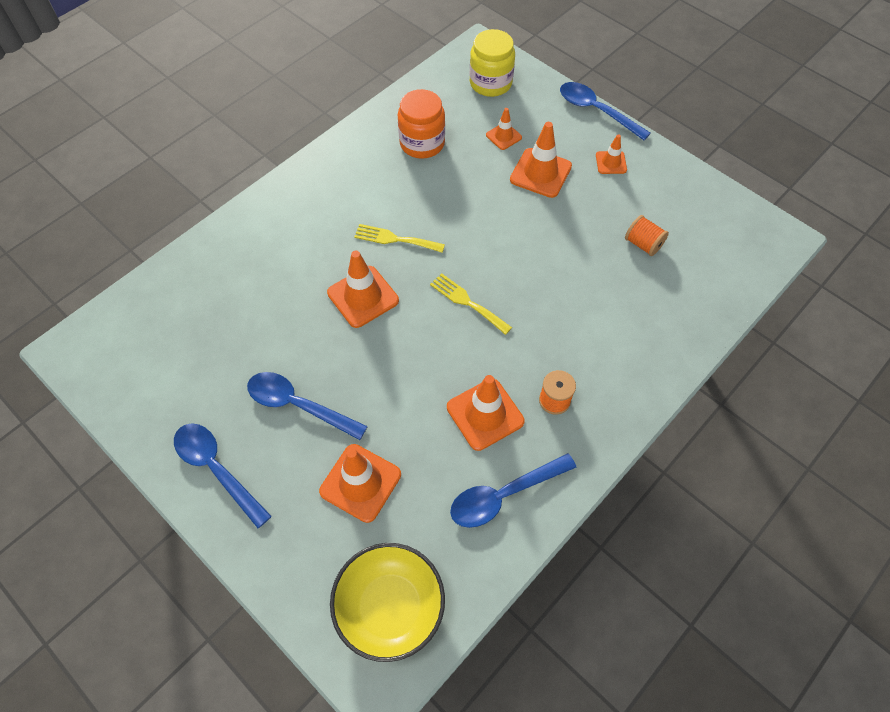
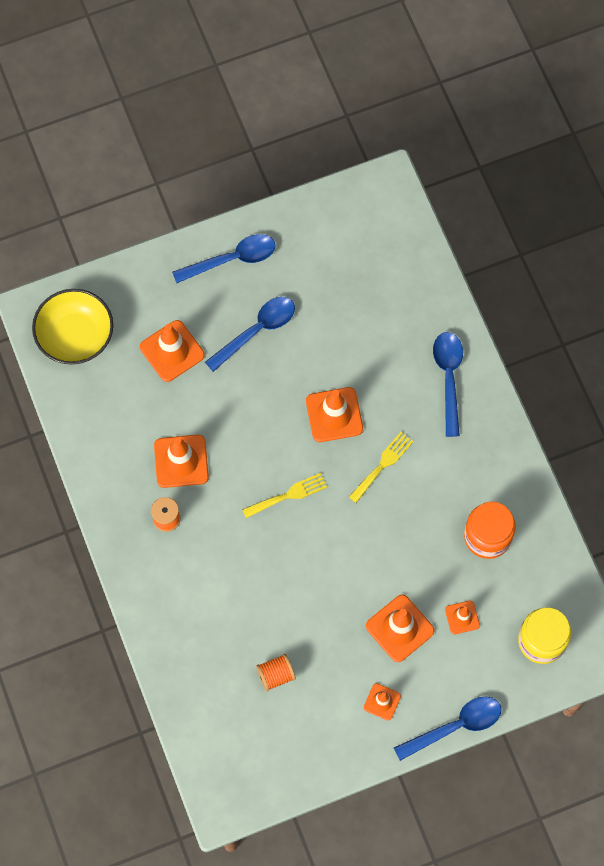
camera: 115 degrees right, 10 degrees up
blue spoon [450,453,576,528] -> blue spoon moved to [433,332,463,437]

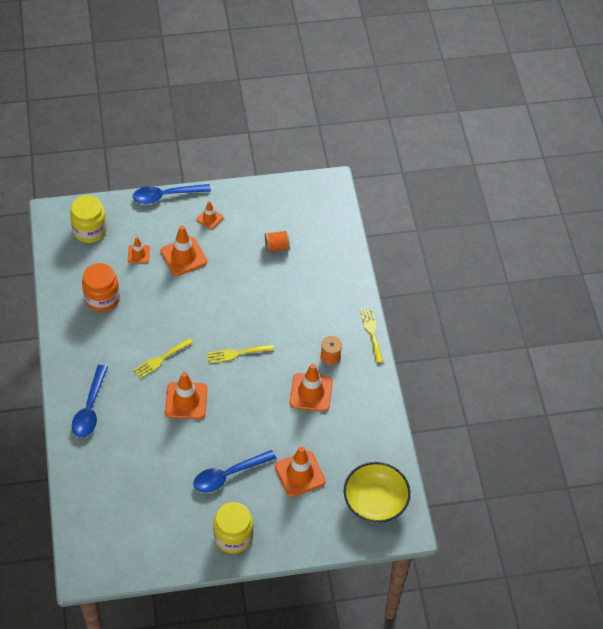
camera: 170 degrees left, 15 degrees down
blue spoon [172,234,276,283] -> yellow jar [213,502,253,554]
none -> yellow fork [360,307,384,363]

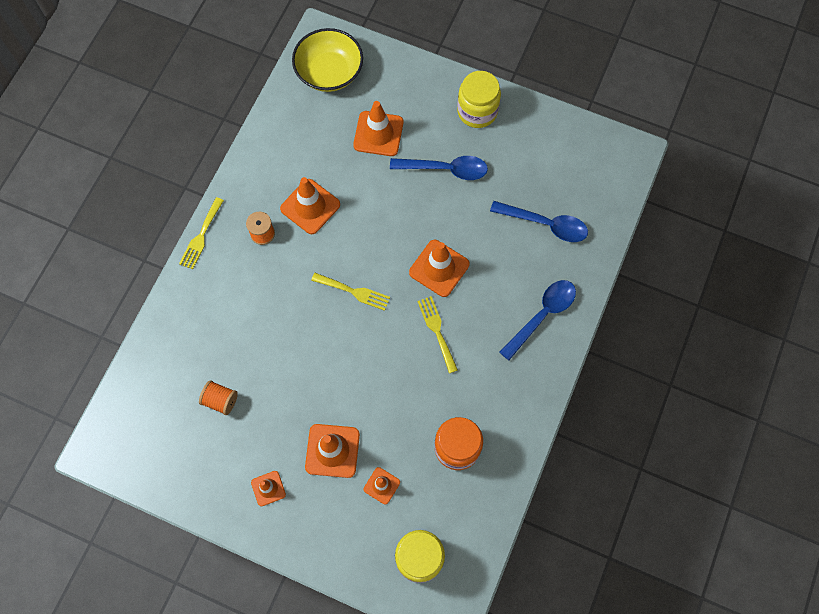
camera: 145 degrees left, 15 degrees up
blue spoon [133,184,211,204] -> blue spoon moved to [490,201,588,242]
yellow fork [133,338,193,379] -> yellow fork turned 105 degrees counterclockwise [417,296,458,373]

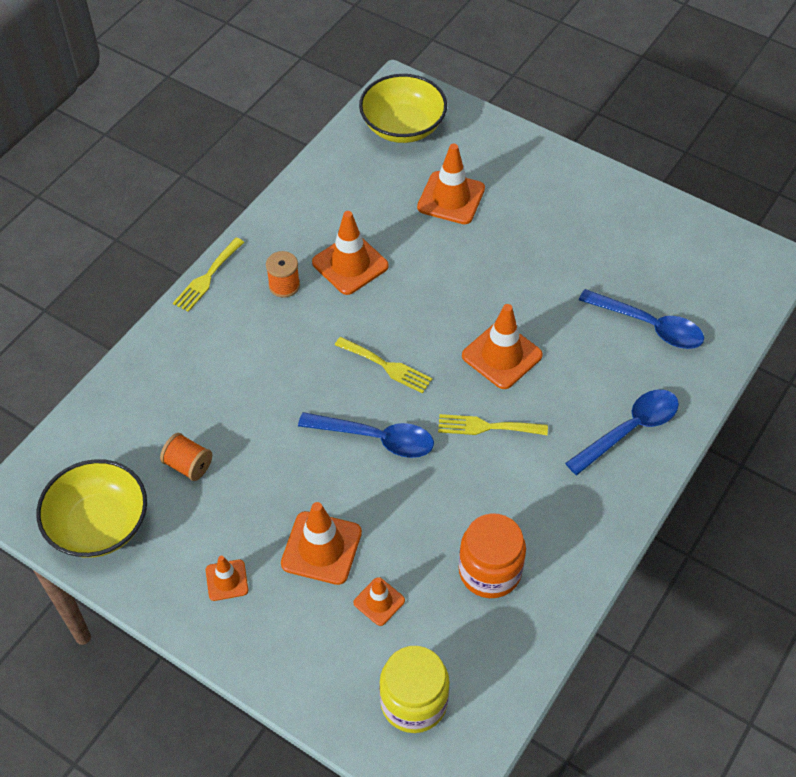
camera: 10 degrees right, 15 degrees down
blue spoon [390,156,488,180] -> blue spoon moved to [298,412,434,458]
yellow fork [417,296,458,373] -> yellow fork turned 75 degrees counterclockwise [438,414,548,435]
yellow jar [457,71,501,128] -> none
none -> yellow bowl [36,459,147,558]

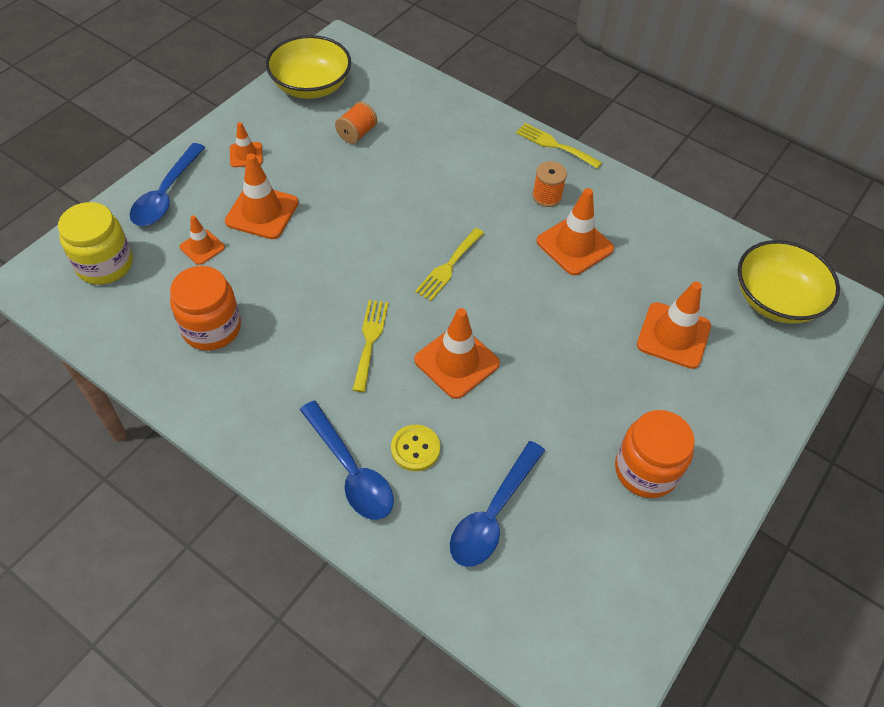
camera: 90 degrees right, 0 degrees up
blue spoon [298,412,434,458] -> blue spoon moved to [130,143,205,226]
none -> yellow button [391,425,440,471]
none -> orange jar [615,410,695,498]

